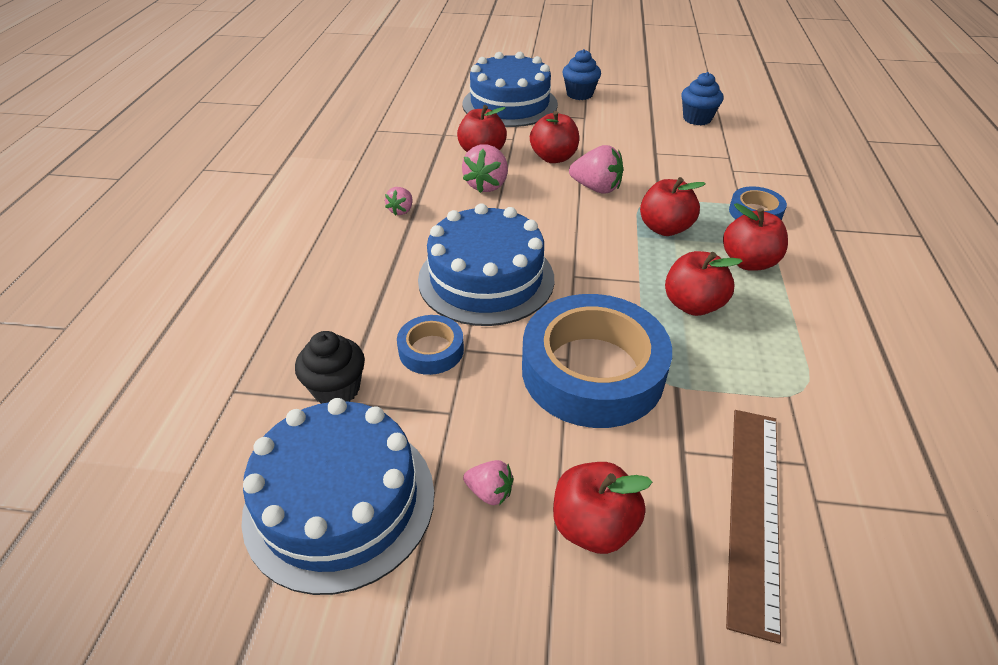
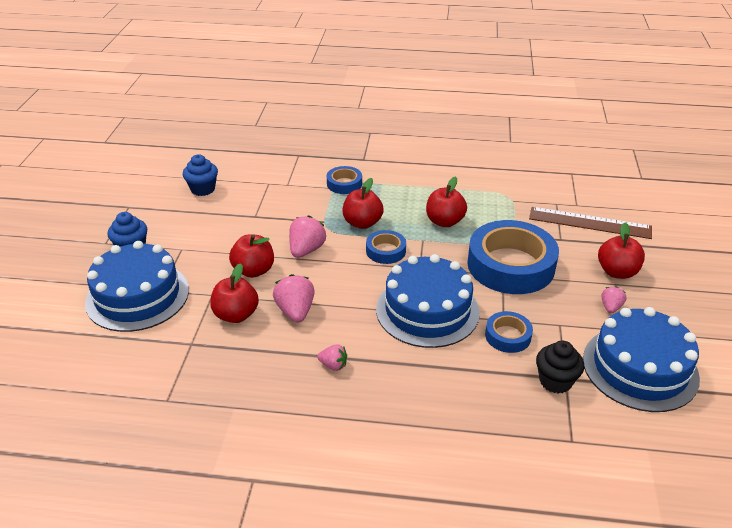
camera: 90 degrees left, 5 degrees down
pink strawberry [462,145,508,193] -> pink strawberry turned 120 degrees counterclockwise [273,274,315,322]
red apple [723,203,788,271] -> none
none -> blue tape [366,230,406,264]

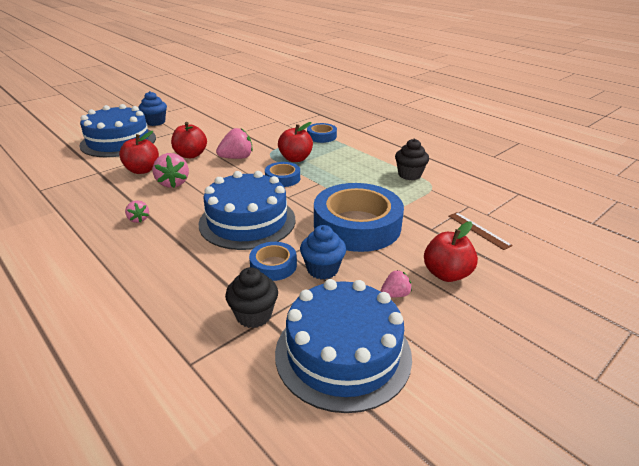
camera: 40 degrees right, 5 degrees down
blue cupcake [183,154,218,196] -> blue cupcake moved to [300,225,346,279]
pink strawberry [273,274,315,322] -> pink strawberry turned 135 degrees clockwise [153,153,189,188]
red apple [426,176,467,227] -> none
brown ruler [529,207,652,239] -> brown ruler [448,212,513,250], size x0.55
none -> black cupcake [395,139,429,180]

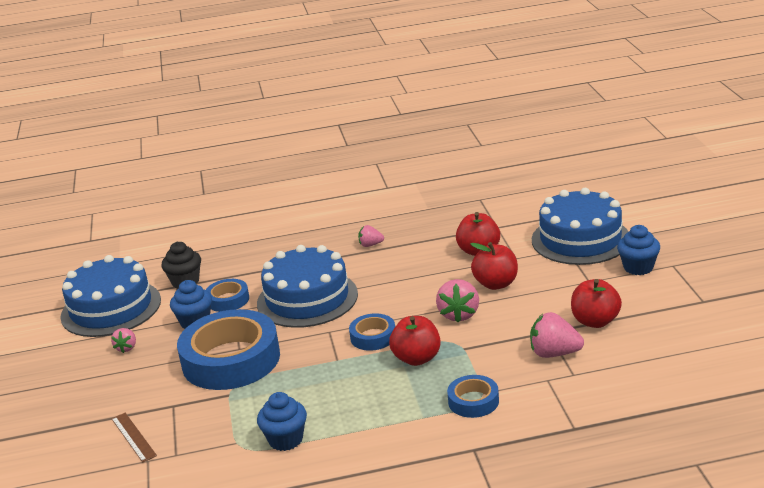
camera: 125 degrees right, 5 degrees down
pink strawberry [153,153,189,188] -> pink strawberry moved to [530,312,584,358]
black cupcake [395,139,429,180] -> blue cupcake [257,392,307,451]
red apple [424,221,478,282] -> red apple moved to [571,279,622,328]
brown ruler [448,212,513,250] -> brown ruler turned 60 degrees clockwise [111,413,157,463]

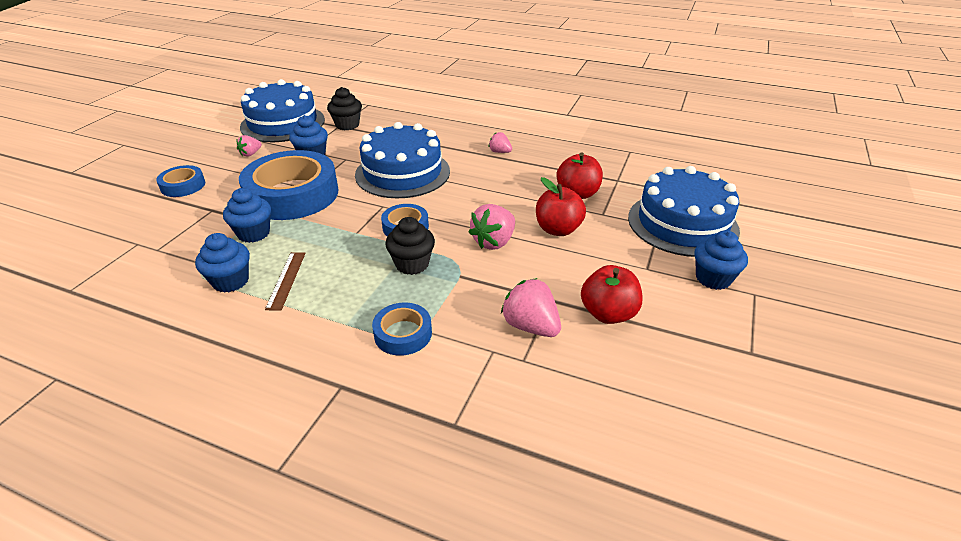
camera: 30 degrees right, 10 degrees up
brown ruler [111,413,157,463] -> brown ruler moved to [265,252,306,311]
blue tape [206,279,249,312] -> blue tape moved to [156,165,205,197]
red apple [389,316,441,366] -> black cupcake [385,217,435,275]
none -> blue cupcake [223,188,271,243]

